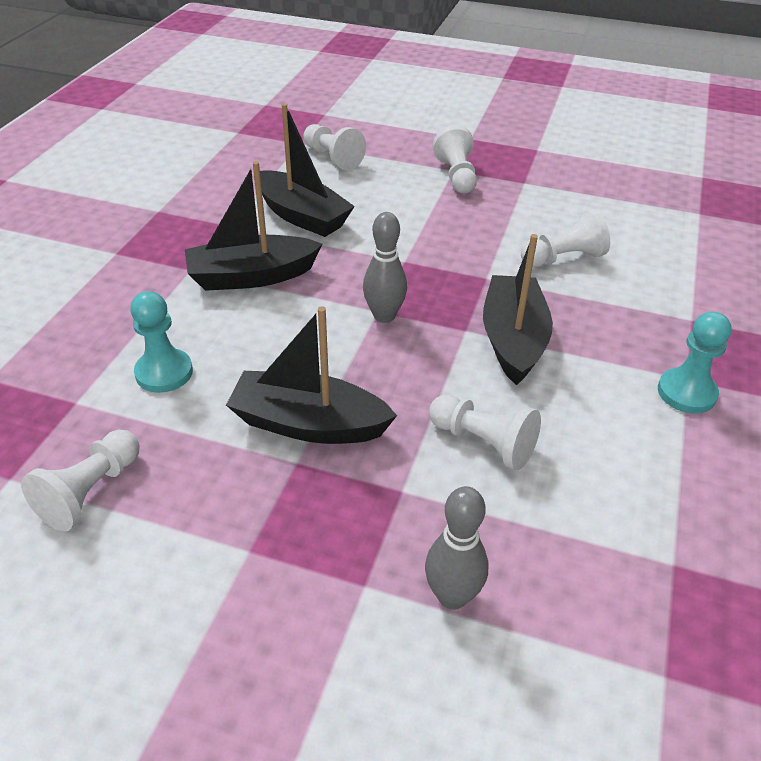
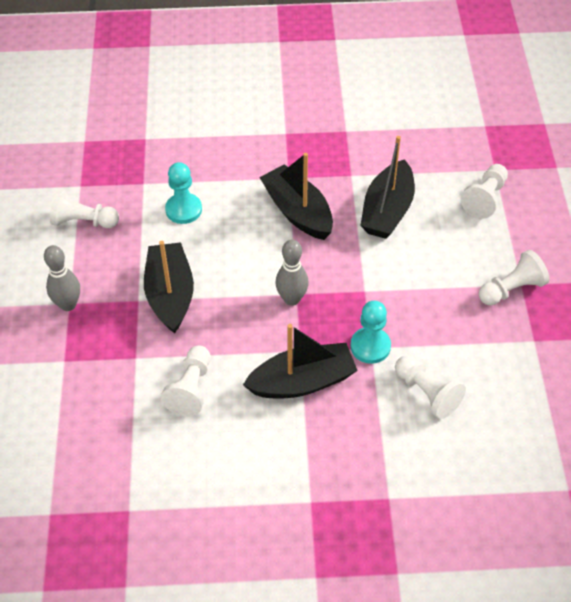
camera: 70 degrees right, 10 degrees up
grey bowling pin [425,486,488,610] -> grey bowling pin moved to [44,245,80,311]
turquoise pawn [658,312,732,414] -> turquoise pawn moved to [350,301,391,364]

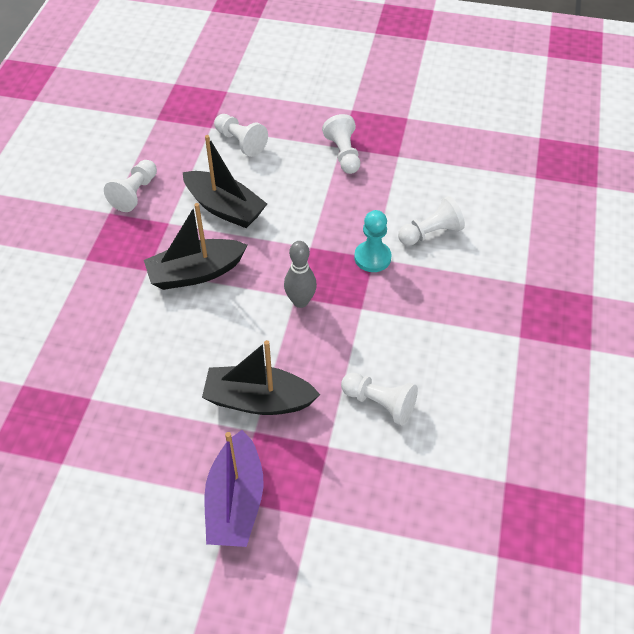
camera: 75 degrees left, 0 degrees up
grey bowling pin [44,245,80,311] -> purple boat [204,430,264,547]
white pawn [50,188,119,228] -> white pawn moved to [104,160,157,212]
turquoise pawn [165,162,202,224] -> none
black boat [243,324,358,398] -> none

